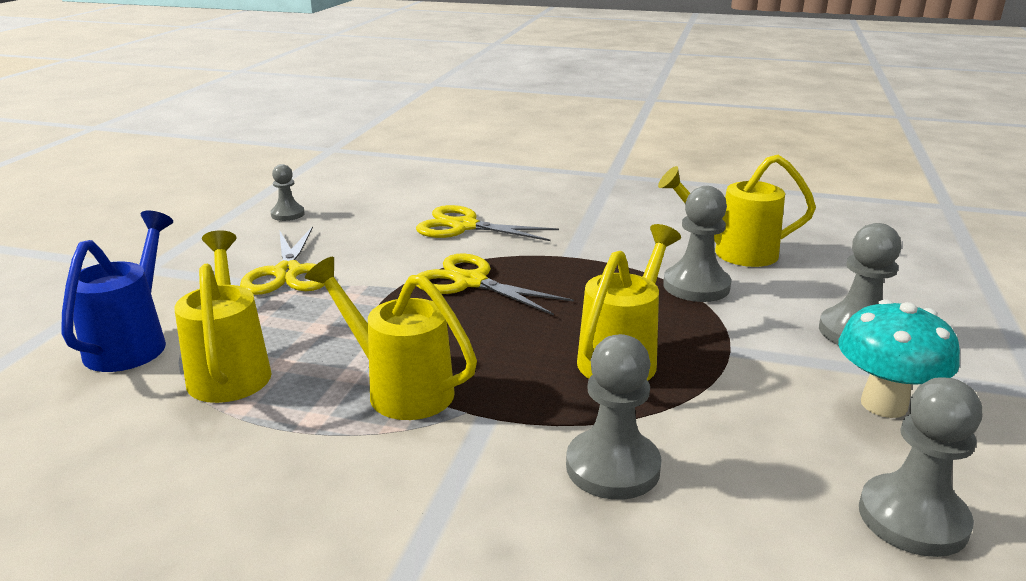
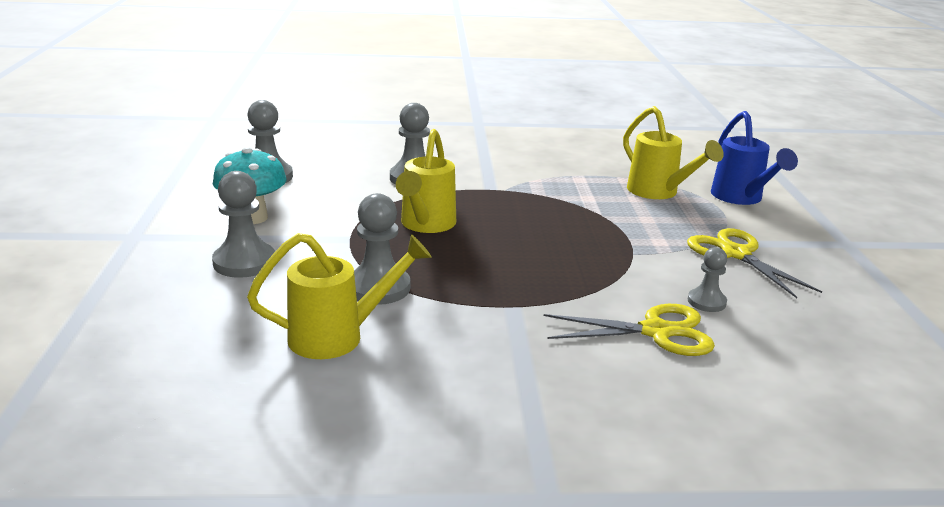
camera: 160 degrees right, 0 degrees up
grey pawn [271,164,305,221] -> grey pawn moved to [688,247,727,312]
yellow watering can [305,257,477,420] -> none
yellow scissors [416,253,574,316] -> none

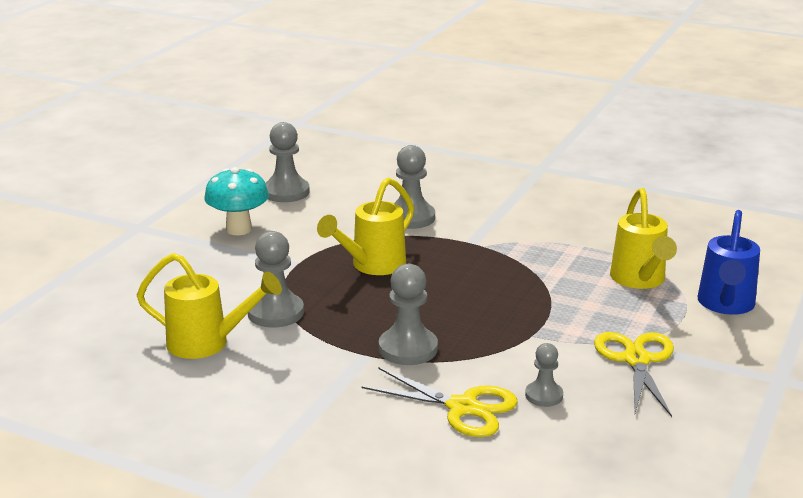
camera: 30 degrees right, 0 degrees up
grey pawn [212,171,275,278] -> grey pawn moved to [379,264,438,365]

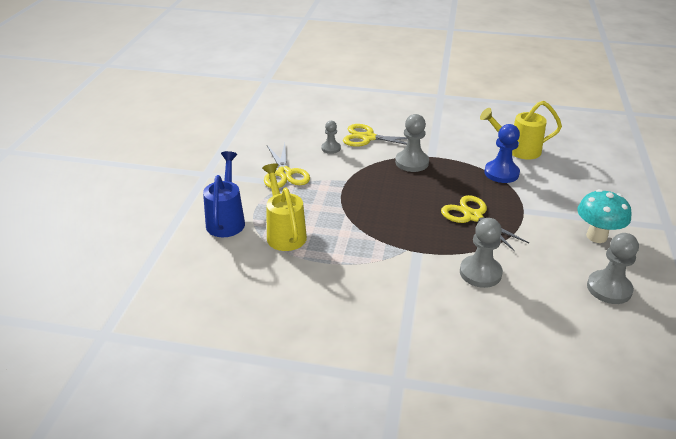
camera: 165 degrees right, 10 degrees up
grey pawn [248,231,304,328] -> blue pawn [484,124,520,183]
yellow watering can [317,178,414,275] -> yellow scissors [441,195,529,251]

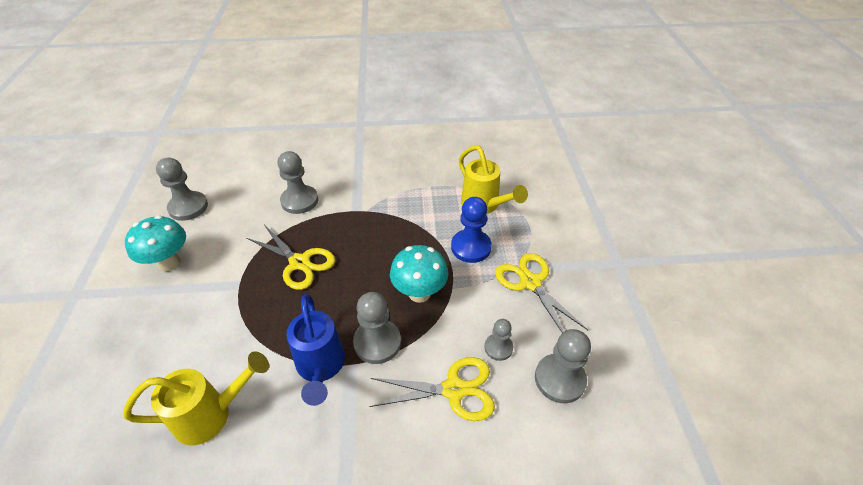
camera: 165 degrees right, 10 degrees up
blue watering can [203,151,245,237] -> blue watering can moved to [287,294,345,406]
blue pawn [484,124,520,183] -> blue pawn moved to [451,197,492,263]
none -> turquoise mushroom [390,245,448,303]
none -> grey pawn [535,329,591,403]

